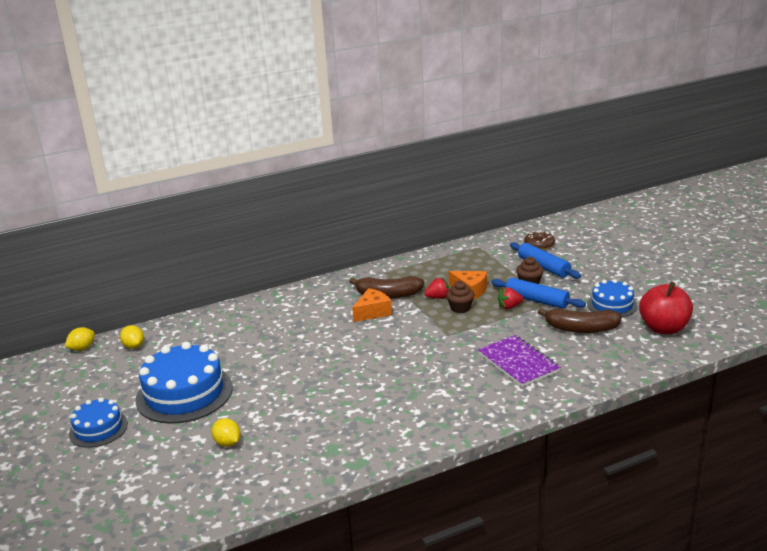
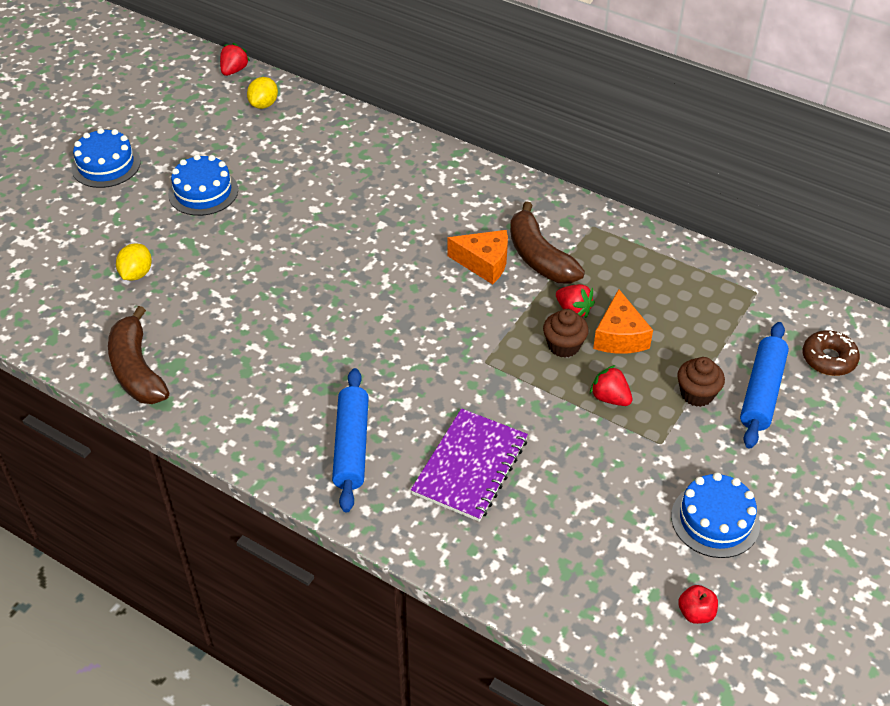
camera: 55 degrees right, 20 degrees up
yellow lemon [65,327,95,351] -> red strawberry [220,43,250,76]
blue cake [135,342,233,424] -> blue cake [168,154,238,216], size x0.57
blue rolling pin [491,278,586,309] -> blue rolling pin moved to [332,368,369,513]
brown banana [538,308,622,333] -> brown banana moved to [108,306,169,404]
red apple [639,281,693,334] -> red apple [678,585,718,624], size x0.42

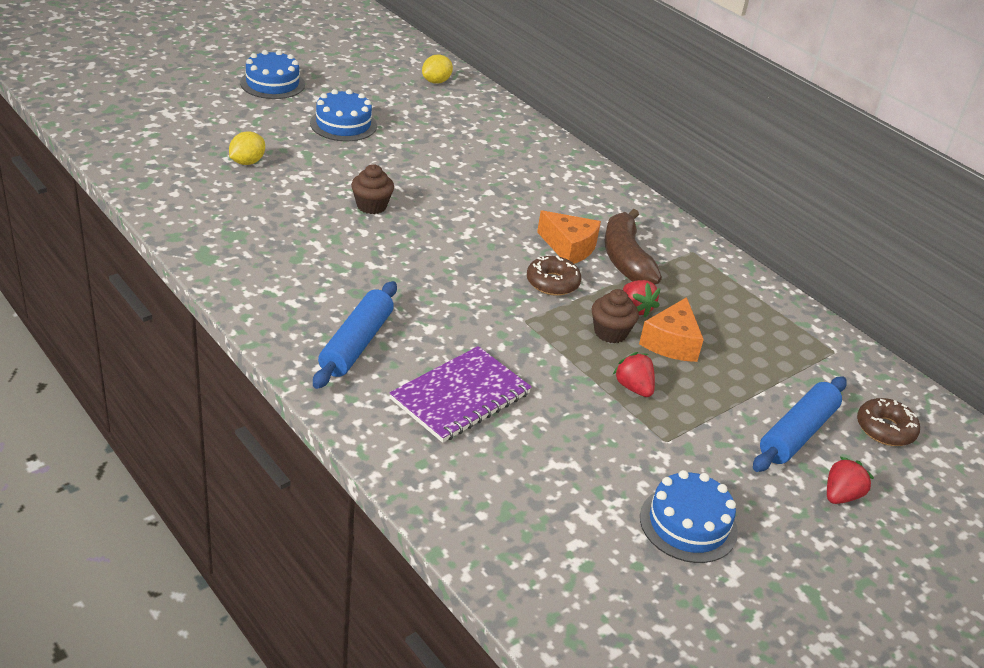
camera: 15 degrees right, 10 degrees down
brown banana [108,306,169,404] -> none
red strawberry [220,43,250,76] -> red strawberry moved to [827,457,874,504]
brown cupcake [677,357,725,407] -> brown cupcake moved to [351,164,394,214]
red apple [678,585,718,624] -> none
none -> brown donut [527,256,581,296]

